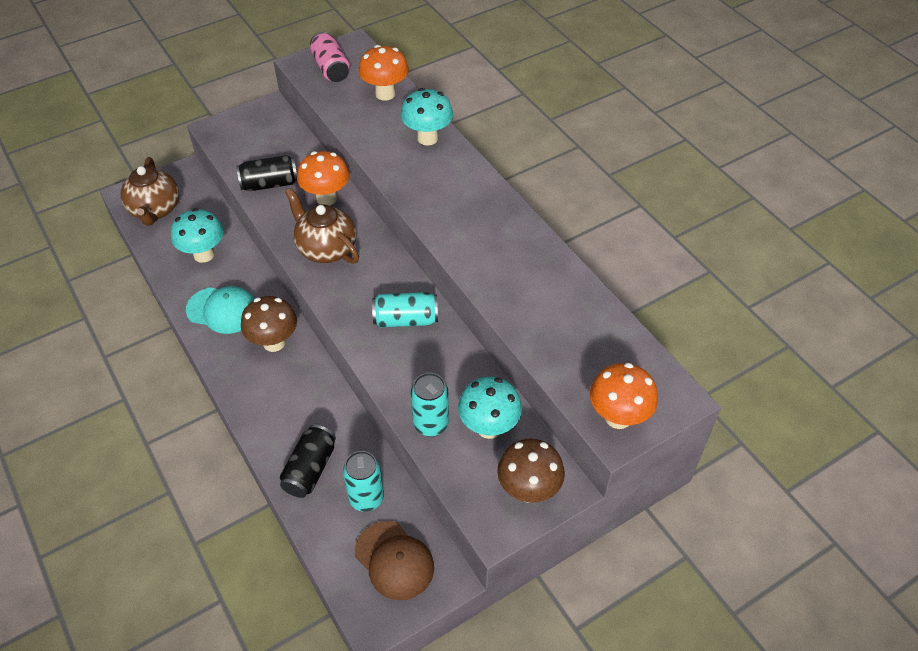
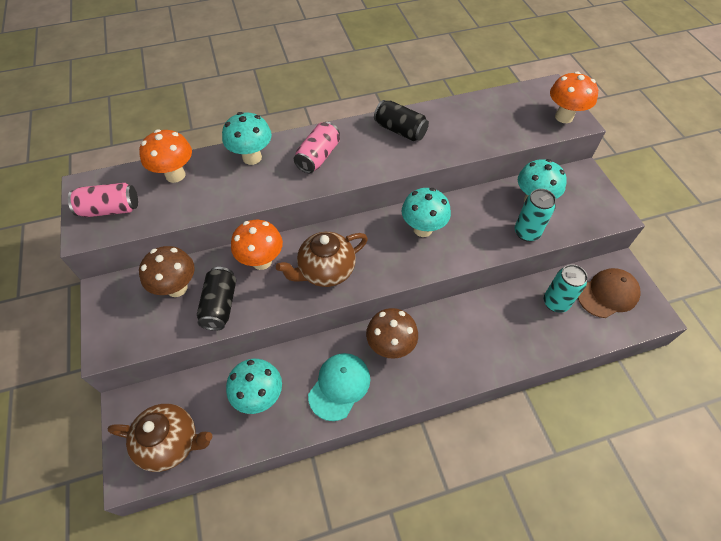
camera: 75 degrees left, 5 degrees up
black can [280,425,336,498] -> black can moved to [374,100,429,141]
turquoise can [372,292,438,328] -> turquoise mushroom [402,188,451,237]
brown mushroom [497,439,565,503] -> brown mushroom moved to [139,246,195,297]
none -> pink can [294,122,340,173]

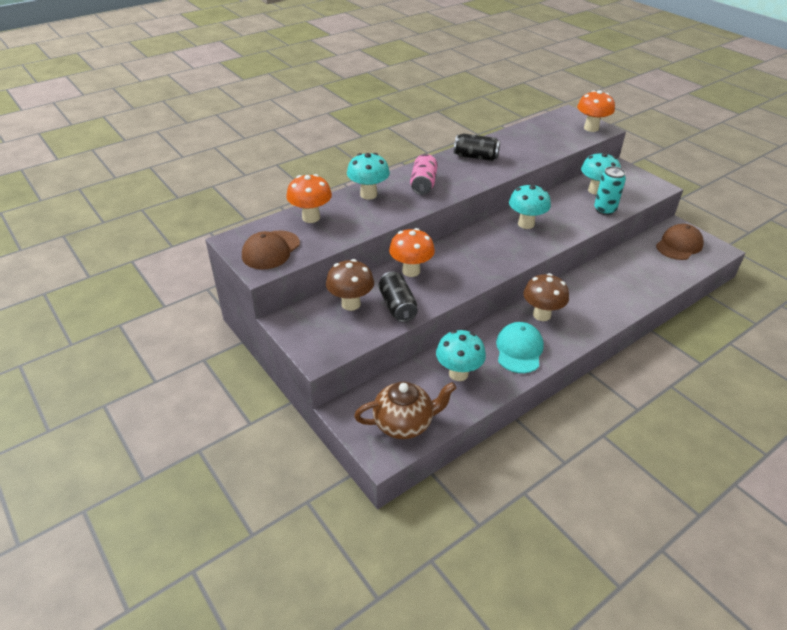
camera: 20 degrees left, 15 degrees down
pink can [68,183,138,217] -> brown cap [242,230,300,269]
brown teapot [276,232,368,287] -> none
turquoise can [544,264,588,313] -> none

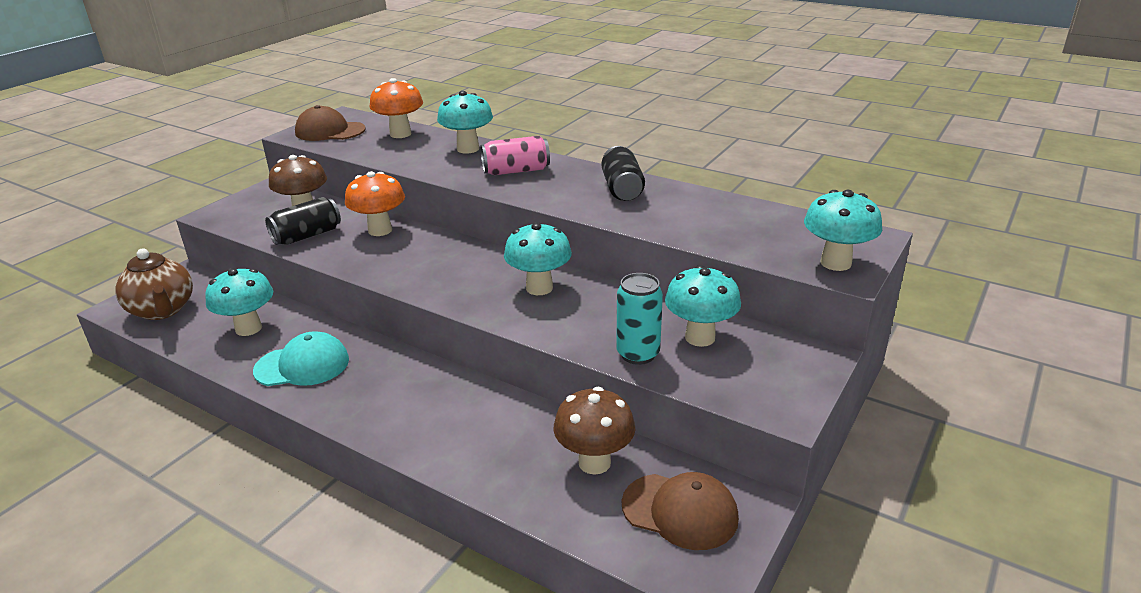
camera: 70 degrees right, 10 degrees down
brown mushroom [523,273,569,321] -> brown mushroom moved to [553,387,635,475]
orange mushroom [577,90,615,132] -> turquoise mushroom [804,190,882,271]

